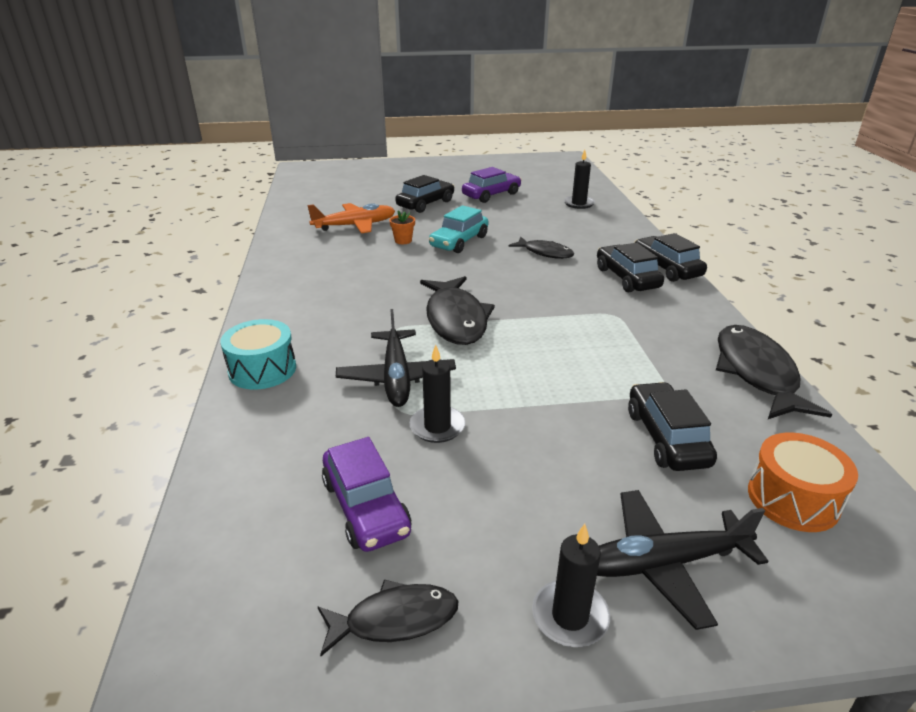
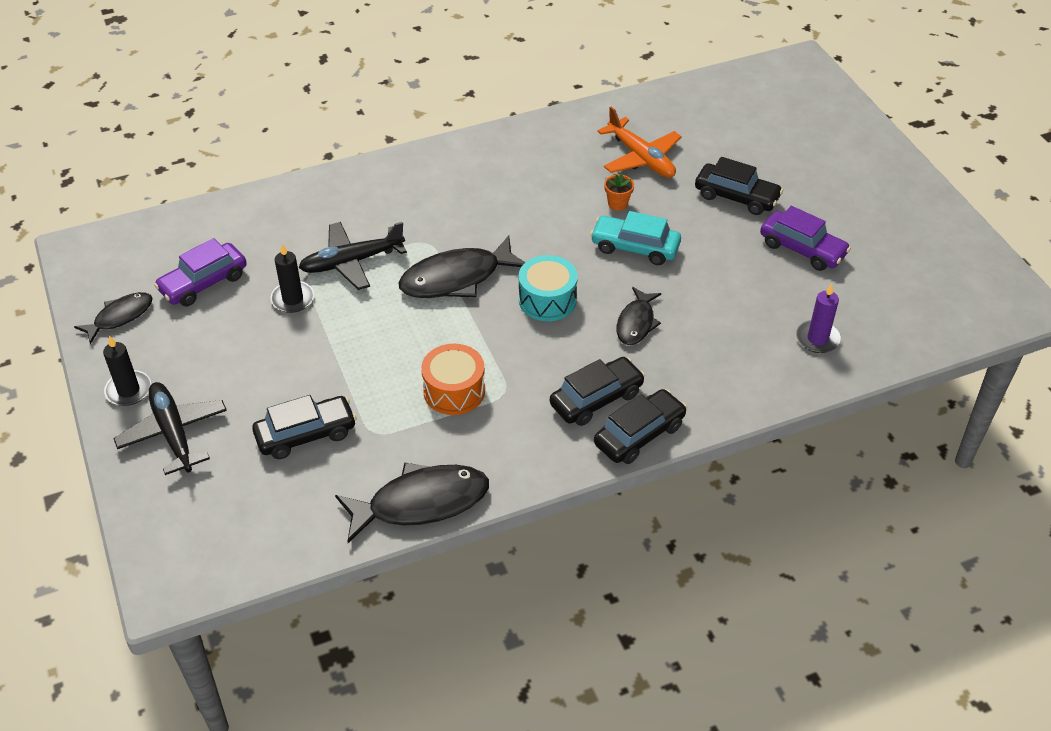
camera: 75 degrees right, 15 degrees up
turquoise drum [220,319,296,390] -> turquoise drum moved to [519,255,578,321]
black fish [317,580,458,656] -> black fish turned 105 degrees counterclockwise [74,292,153,344]
black candle [564,150,595,209] -> purple candle [796,284,841,353]
orange drum [748,432,858,532] -> orange drum moved to [421,344,485,415]

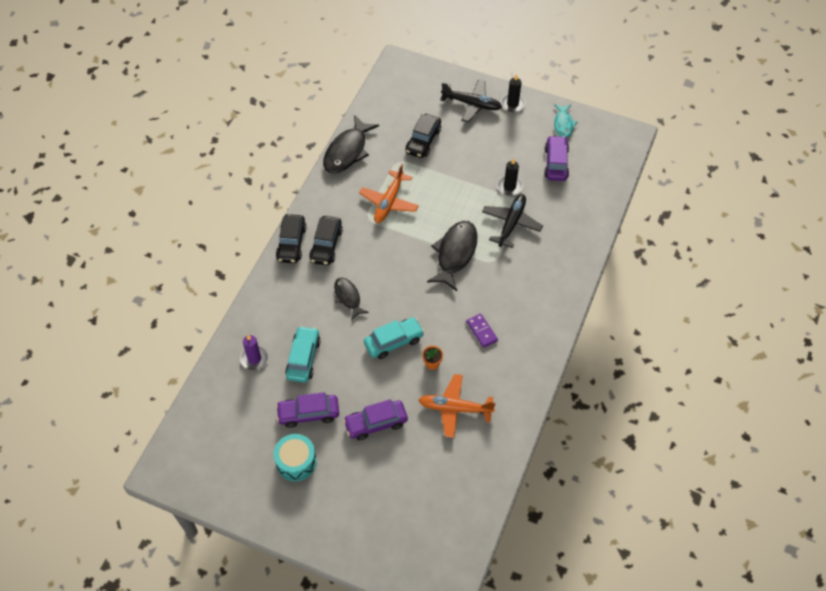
camera: 135 degrees right, 10 degrees up
black fish [74,292,153,344] -> turquoise fish [554,104,577,138]
orange drum [421,344,485,415] -> orange plane [359,163,419,223]
turquoise drum [519,255,578,321] -> turquoise drum moved to [274,434,317,481]
black car [695,157,783,215] -> purple car [343,399,408,440]
none -> turquoise car [285,326,321,383]
none -> purple domino [466,313,498,348]

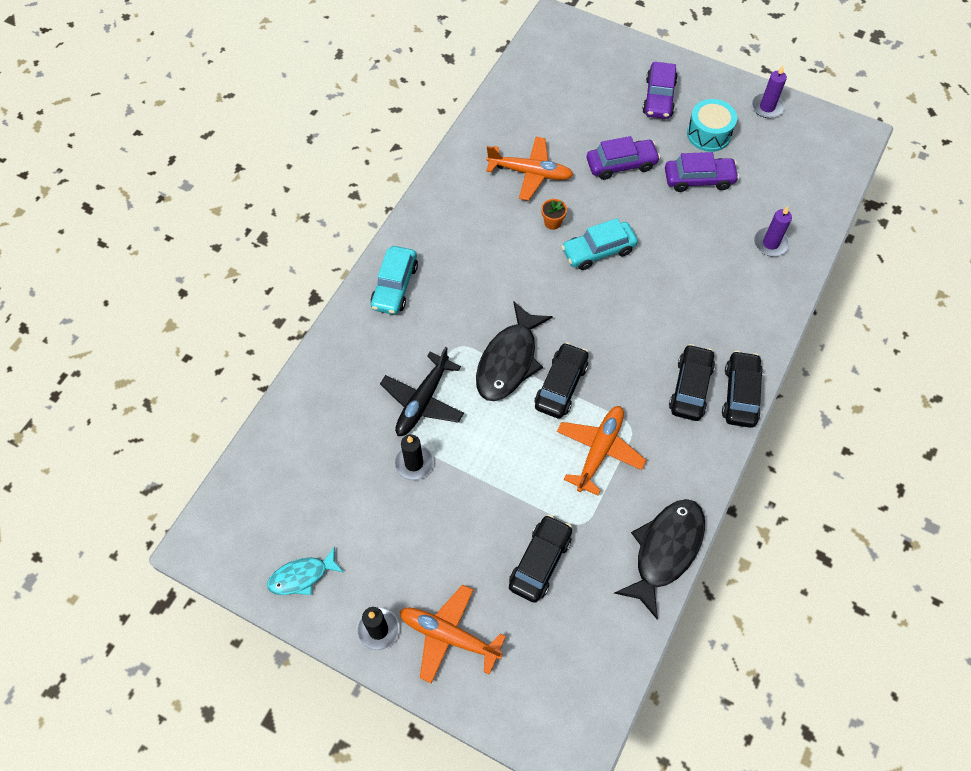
camera: 175 degrees left, 5 degrees up
turquoise car [285,326,321,383] -> turquoise car moved to [371,246,418,315]
black fish [334,277,369,320] -> none
black plane [440,79,502,122] -> orange plane [400,585,506,683]
purple domino [466,313,498,348] -> none
purple car [544,135,569,181] -> purple car moved to [642,62,678,119]
turquoise fish [554,104,577,138] -> turquoise fish turned 120 degrees counterclockwise [267,546,343,595]
none -> black car [535,342,588,419]
none -> purple candle [752,66,787,118]

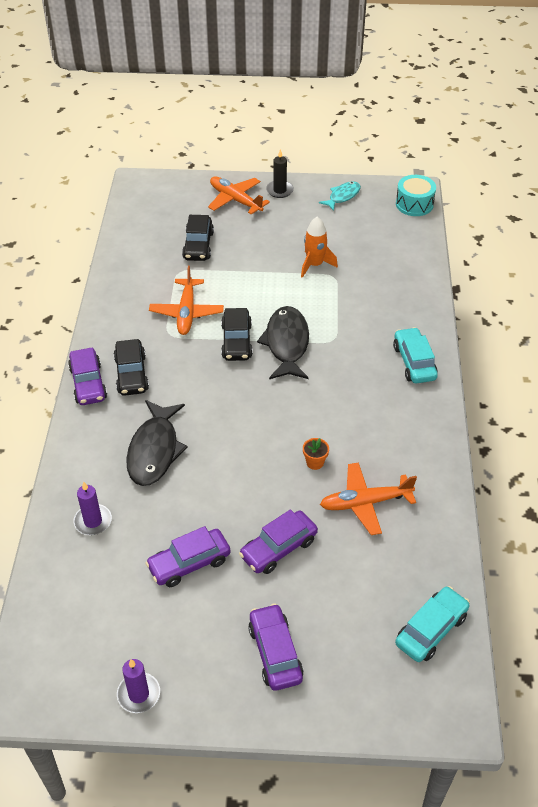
camera: 155 degrees right, 15 degrees down
black plane [380,346,464,436] -> none
black candle [394,435,434,480] -> orange rocket [301,217,338,278]
orange plane [400,585,506,683] -> orange plane turned 135 degrees counterclockwise [208,177,270,214]
turquoise car [561,218,638,270] -> turquoise car moved to [395,586,470,662]
black fish [614,499,705,619] -> black fish moved to [126,400,188,486]
turquoise drum [687,99,737,152] -> turquoise drum moved to [396,175,436,216]
black car [722,351,763,428] -> purple car [68,348,107,405]

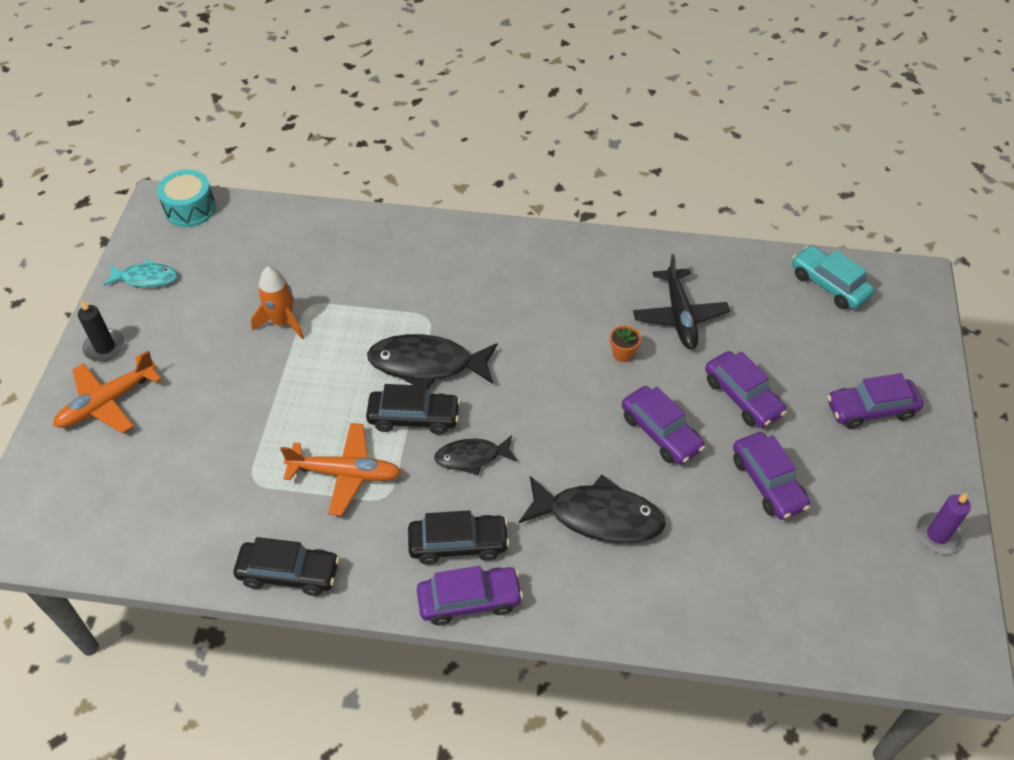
camera: 85 degrees left, 5 degrees up
purple candle [74,482,112,535] -> none
black car [182,215,214,261] -> black car moved to [234,537,340,596]
turquoise fish [319,182,361,211] -> turquoise fish turned 135 degrees clockwise [103,259,178,288]
orange plane [320,462,417,535] -> black plane [633,254,730,349]
turquoise car [393,327,438,383] -> none
none -> black fish [434,435,517,475]
none -> purple car [622,386,705,465]

